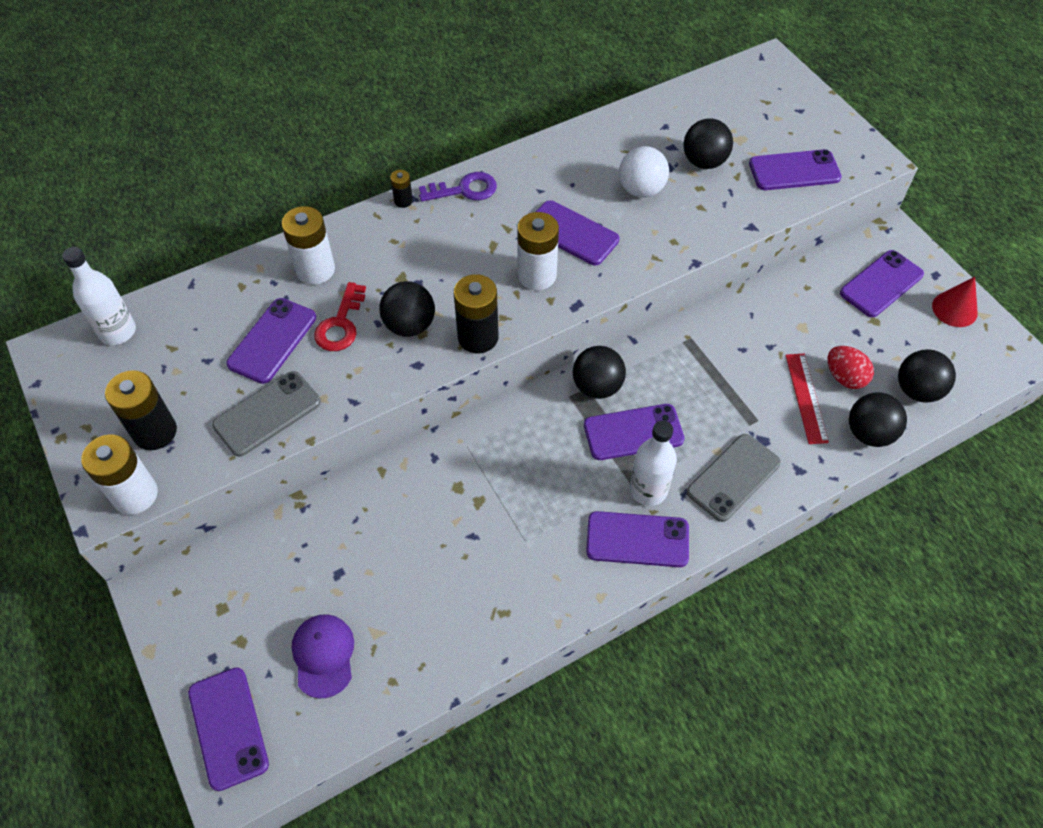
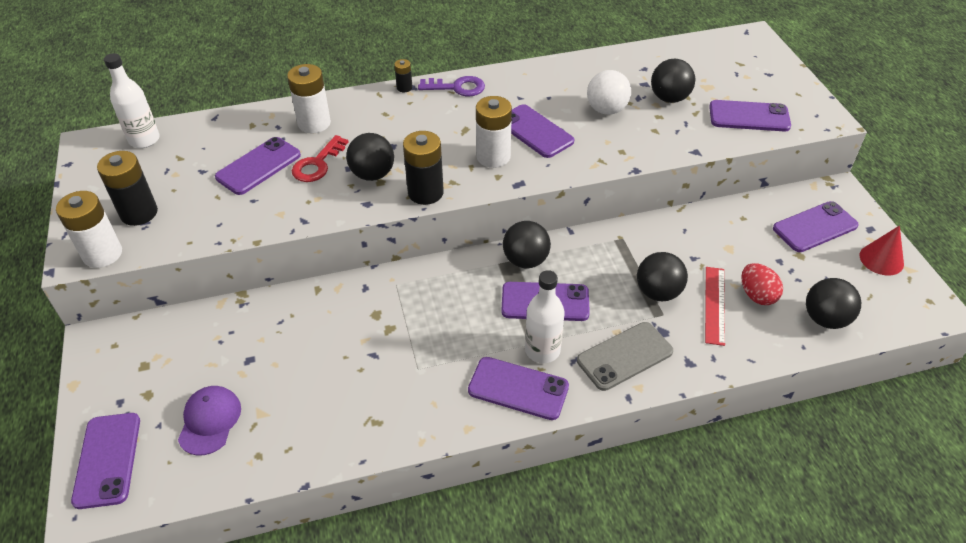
camera: 15 degrees right, 10 degrees down
grey phone [212,371,321,457] -> none
black ball [849,392,907,447] -> black ball moved to [637,252,688,301]

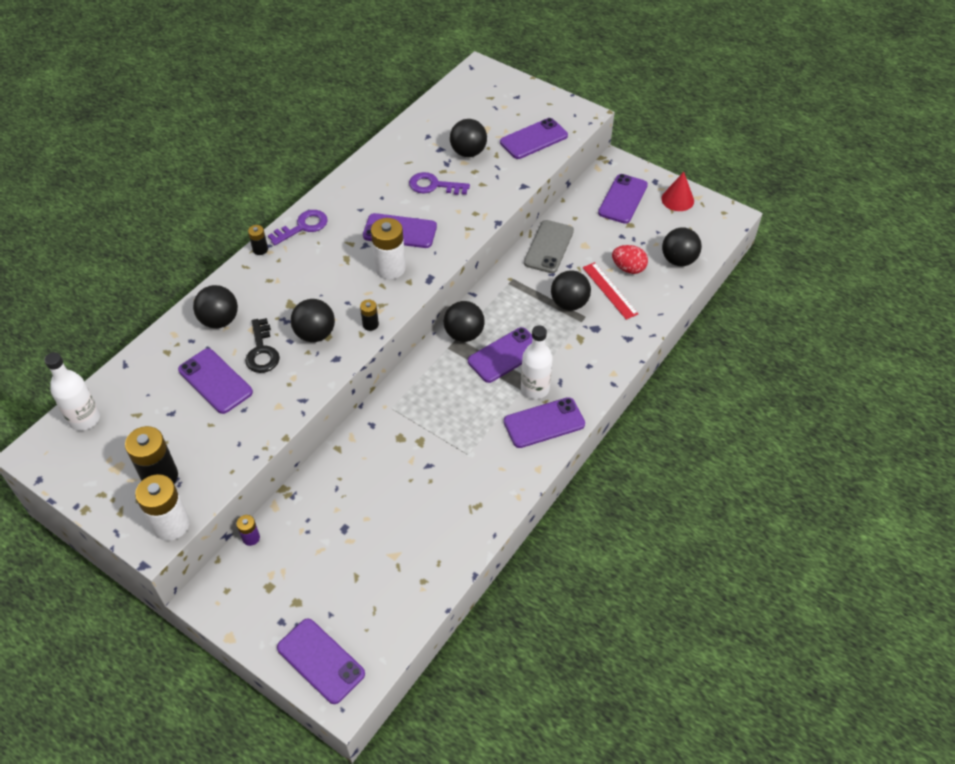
camera: 40 degrees left, 5 degrees up
purple cap [178,386,241,456] -> none
purple phone [215,137,301,195] -> purple phone turned 45 degrees counterclockwise [178,349,253,414]
white battery [287,64,331,133] -> black ball [193,285,238,328]
red key [292,135,349,182] -> black key [245,318,280,373]
black battery [403,131,444,205] -> black battery [360,300,379,331], size x0.50
grey phone [577,322,673,391] -> grey phone moved to [524,220,574,273]
white ball [587,70,631,115] -> purple key [409,172,470,195]
none -> purple battery [236,515,260,546]

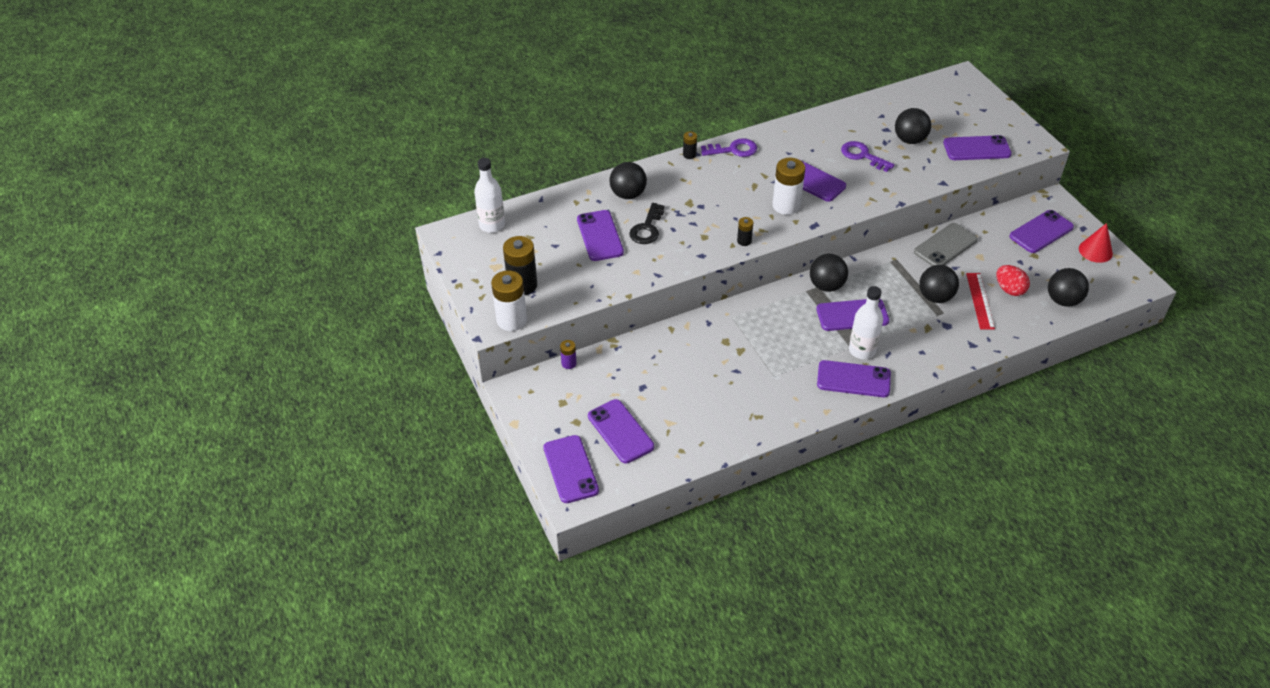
camera: 30 degrees right, 5 degrees down
black ball [291,299,335,342] -> none
none -> purple phone [588,399,654,463]

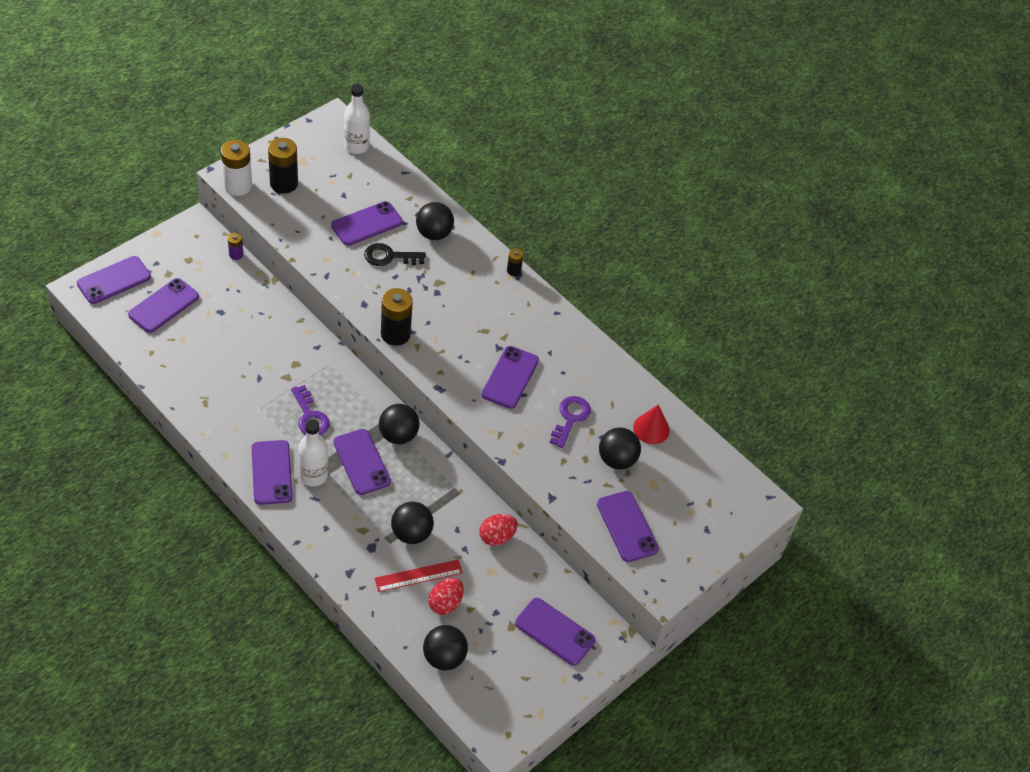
camera: 65 degrees right, 5 degrees up
purple key [701,138,757,157] -> purple key moved to [291,385,330,436]
black battery [737,217,753,246] -> black battery [381,288,413,346], size x1.98
white battery [772,158,805,215] -> none
grey phone [914,223,978,266] -> red egg [479,514,518,546]
red cone [1079,223,1113,263] -> red cone moved to [633,404,670,444]

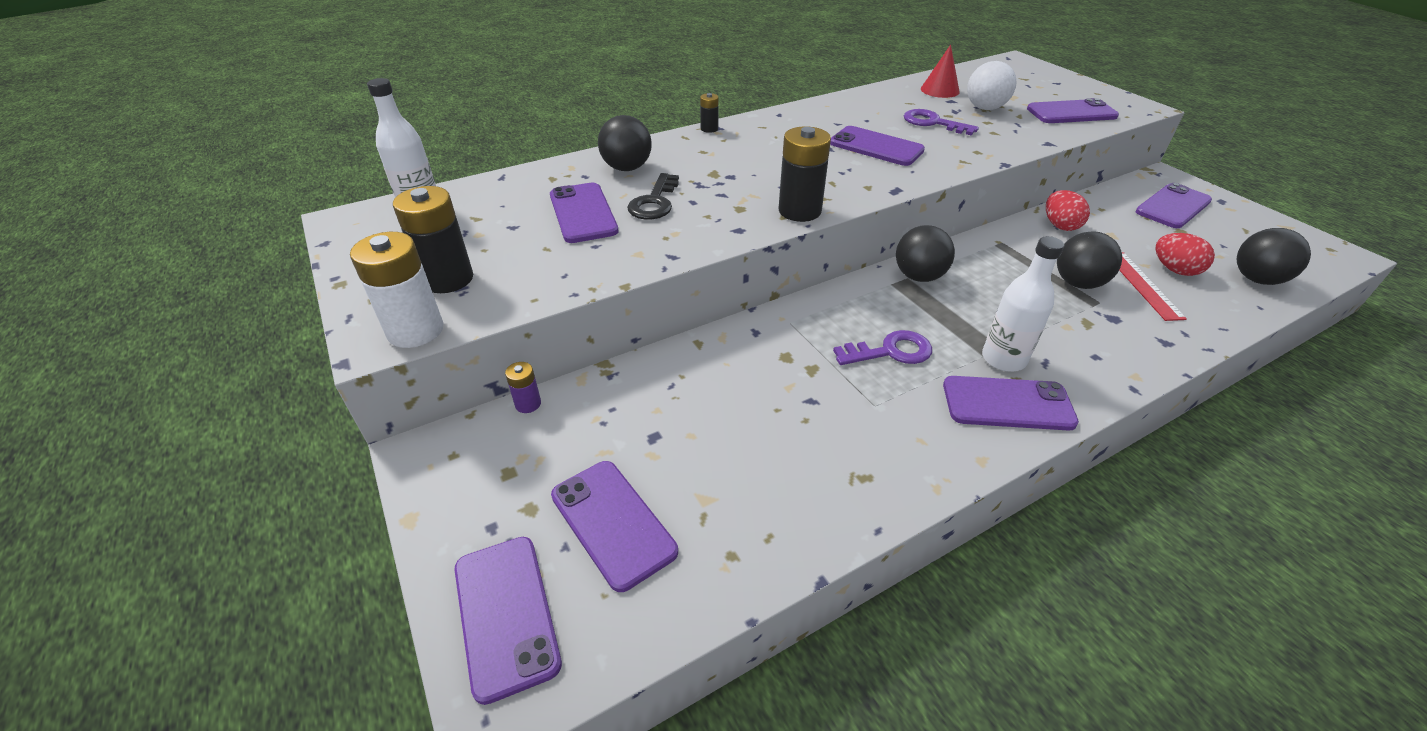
camera: 70 degrees left, 10 degrees down
purple phone [333,429,391,495] -> none
black ball [599,428,641,470] -> white ball [967,61,1017,110]

